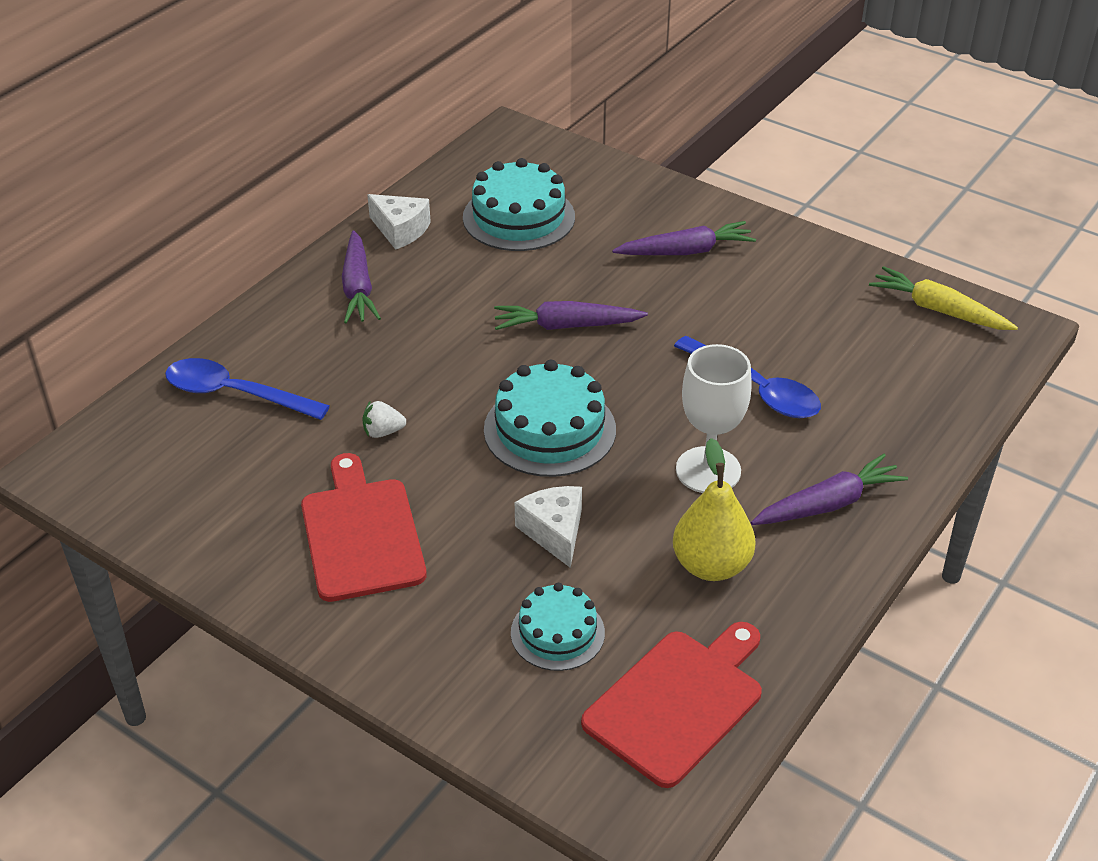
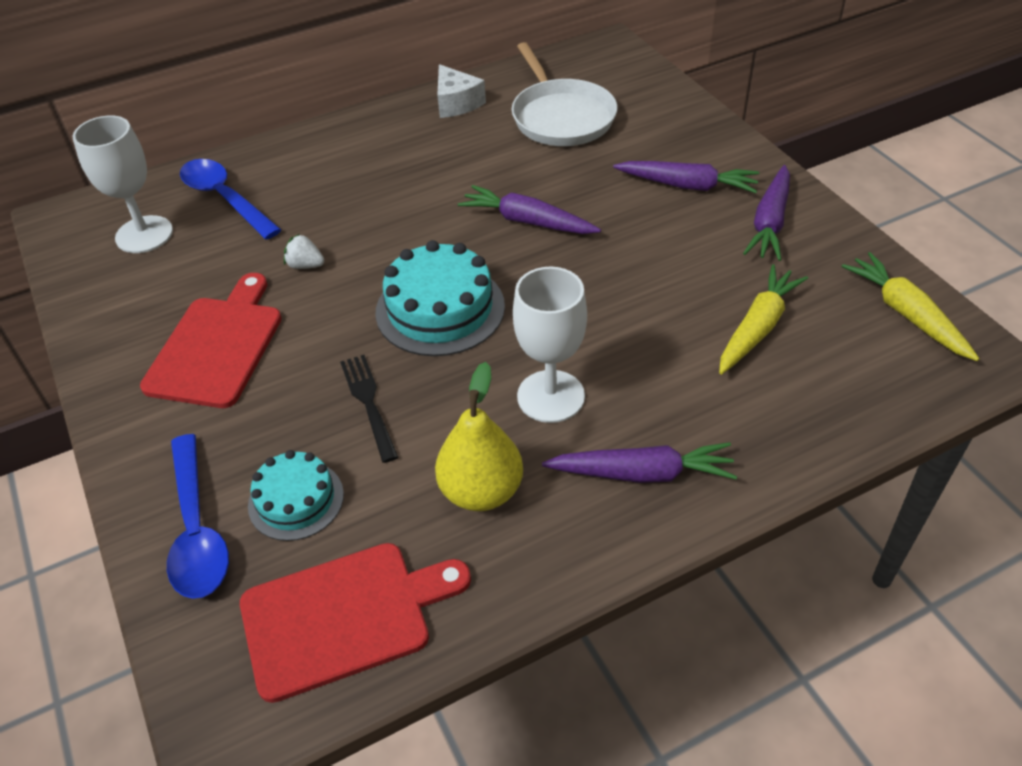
camera: 30 degrees right, 5 degrees up
purple carrot [342,230,381,323] -> purple carrot moved to [743,165,790,261]
turquoise cake [463,158,575,251] -> white pan [512,42,617,146]
white cheese [515,486,582,568] -> black fork [340,355,398,463]
blue spoon [674,336,821,418] -> blue spoon moved to [167,434,229,599]
none -> white goblet [72,115,173,253]
none -> yellow carrot [719,264,808,374]

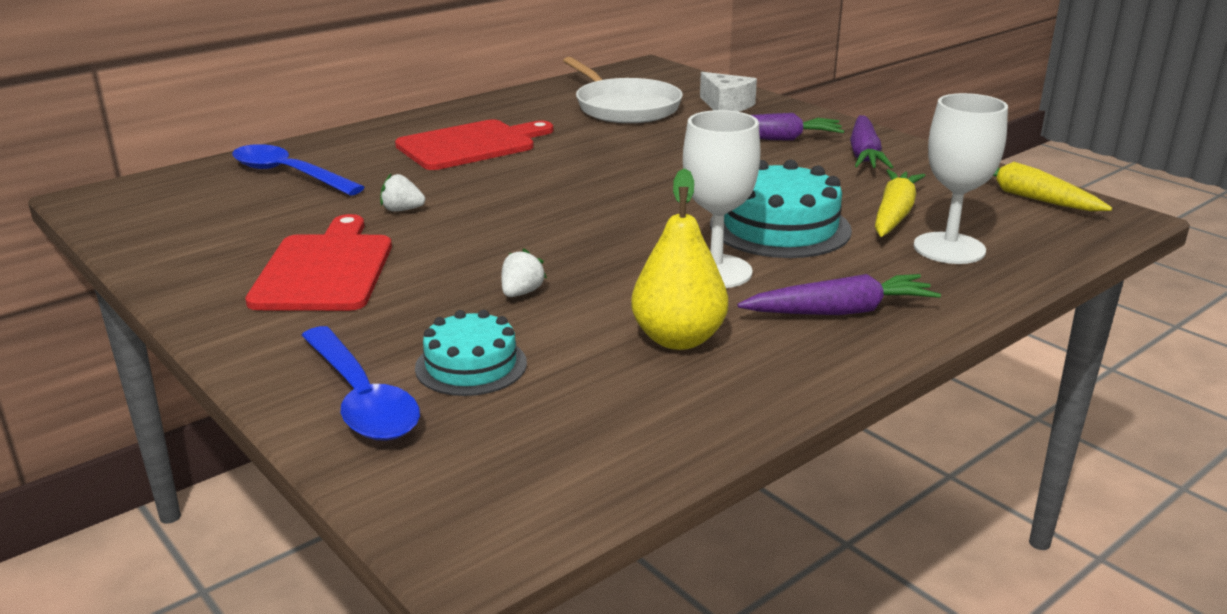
camera: 15 degrees left, 20 degrees down
white goblet [72,115,173,253] -> white goblet moved to [914,93,1008,264]
red cutting board [240,543,471,703] -> red cutting board moved to [395,119,553,170]
black fork [340,355,398,463] -> white strawberry [501,248,547,297]
turquoise cake [375,240,505,356] -> turquoise cake moved to [710,160,852,258]
white cheese [437,64,486,118] -> white cheese moved to [700,72,757,112]
purple carrot [458,185,601,234] -> none

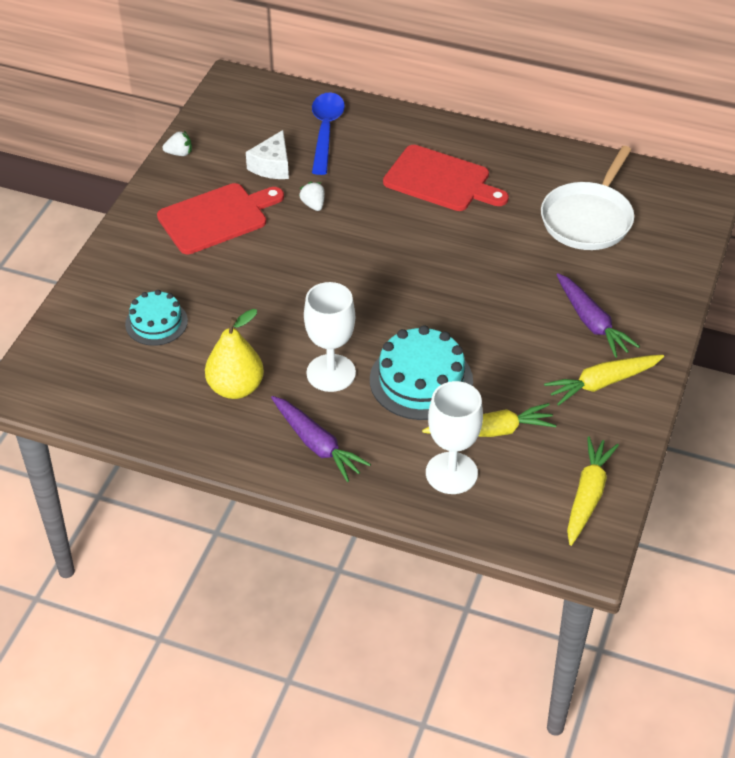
camera: 60 degrees right, 20 degrees up
blue spoon [301,326,420,441] -> none
white strawberry [501,248,547,297] -> white strawberry moved to [162,131,192,156]
white cheese [700,72,757,112] -> white cheese moved to [246,130,289,179]
purple carrot [850,115,893,169] -> yellow carrot [544,355,664,406]

